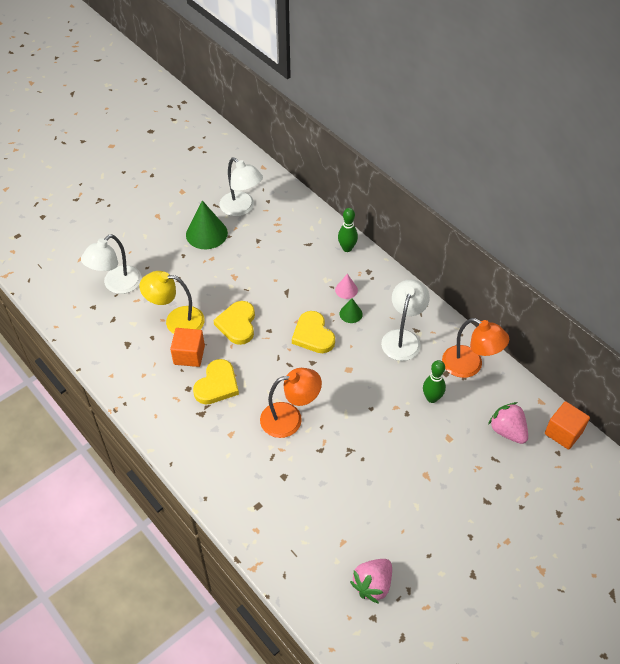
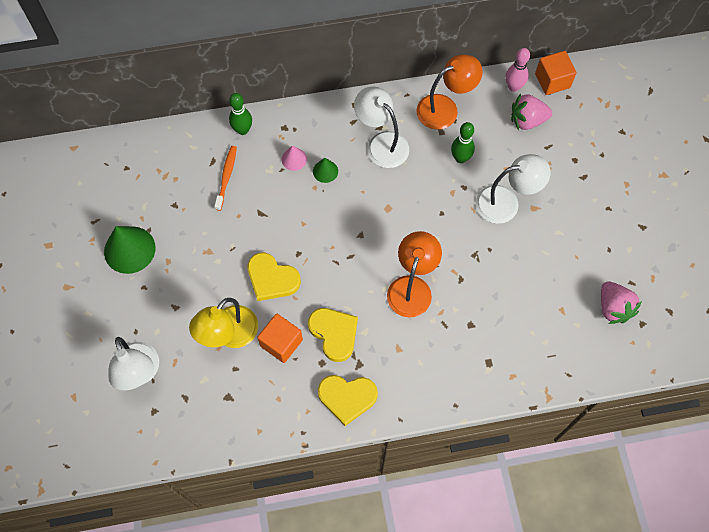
camera: 60 degrees left, 15 degrees up
white lamp [219,157,263,216] -> white lamp moved to [476,154,551,224]
yellow heart [292,311,335,353] -> yellow heart moved to [318,375,378,426]
none -> orange toothbrush [214,146,237,211]
none -> pink bowling pin [506,48,530,92]

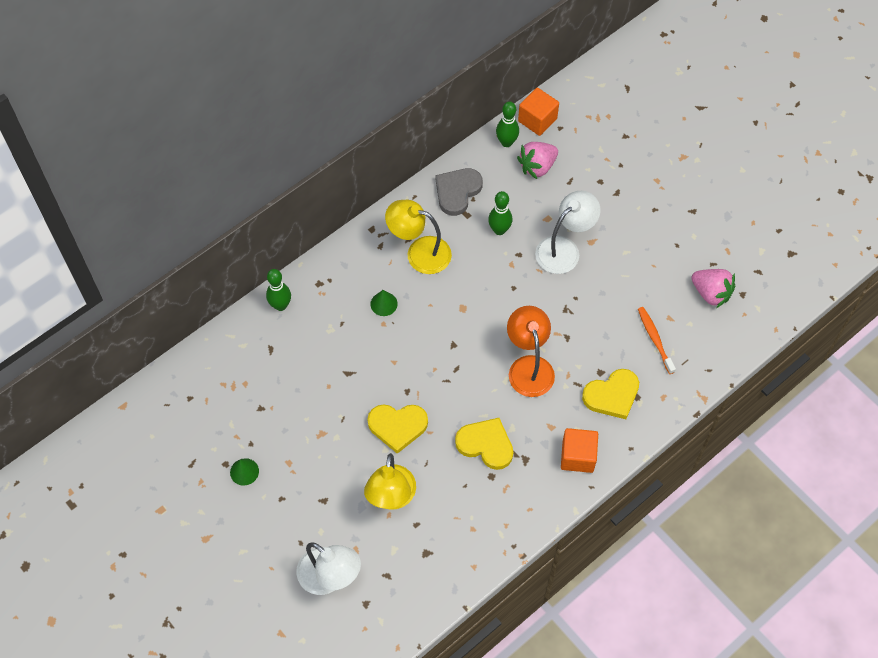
camera: 30 degrees left, 5 degrees down
green cone [104,226,155,274] -> green cone [230,458,259,486], size x0.52
orange toothbrush [214,146,237,211] -> orange toothbrush moved to [638,307,676,374]
orange cube [257,314,303,363] -> orange cube moved to [561,428,598,473]
pink cone [282,145,307,171] -> none
yellow heart [318,375,378,426] -> yellow heart moved to [582,369,639,419]
white lamp [354,86,409,168] -> yellow lamp [385,200,452,274]
orange lamp [416,54,483,130] -> grey heart [435,168,483,216]
pink bowling pin [506,48,530,92] -> green bowling pin [496,101,519,147]

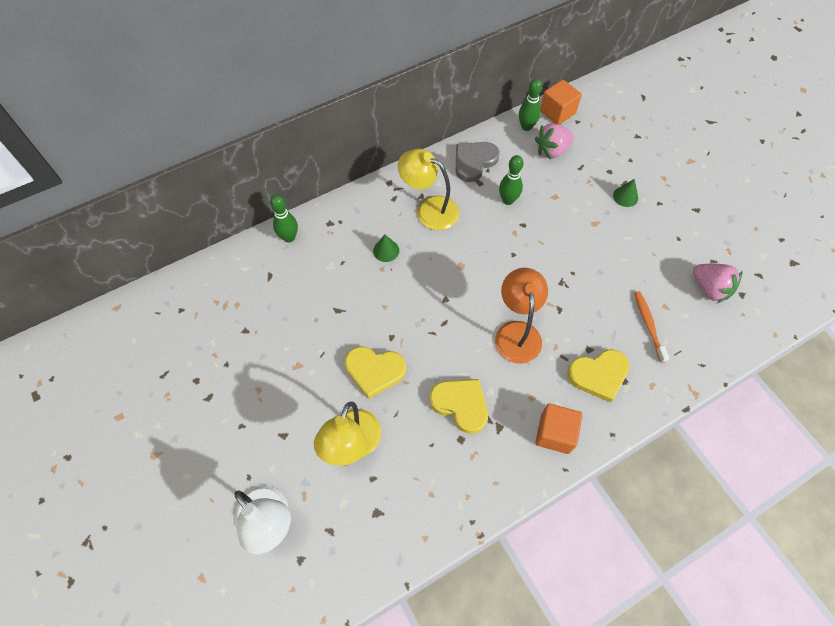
camera: 10 degrees right, 0 degrees up
green cone [230,458,259,486] -> green cone moved to [613,179,638,207]
white lamp [535,191,601,274] -> none

